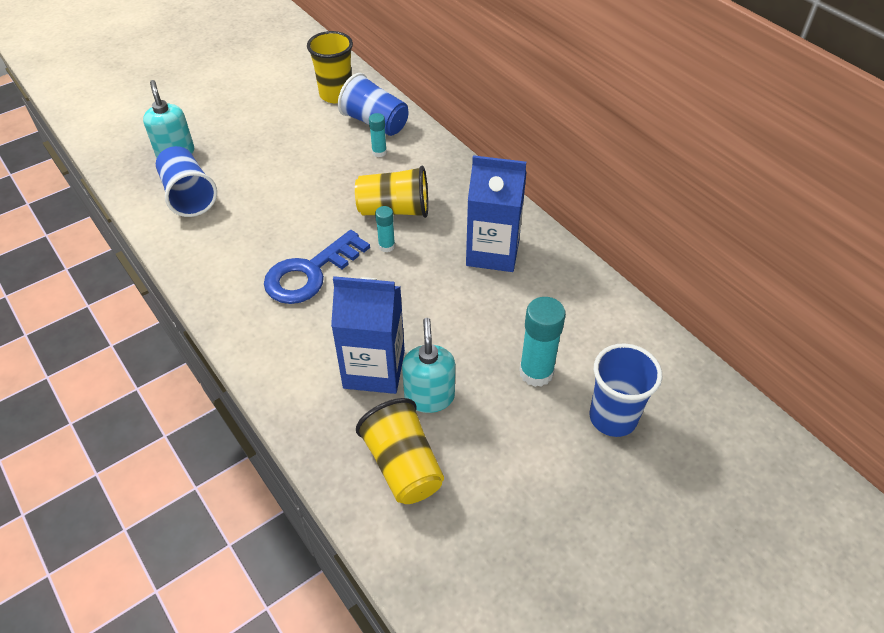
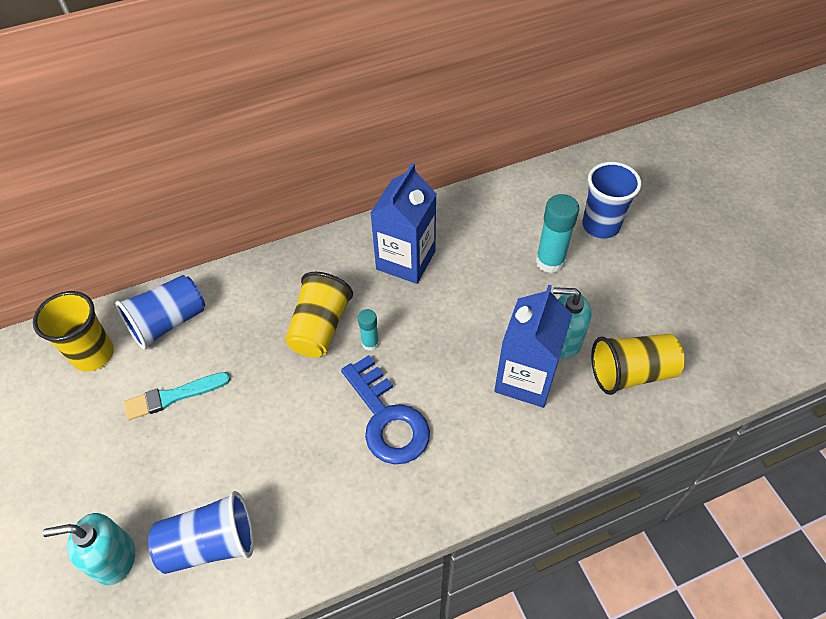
camera: 75 degrees left, 5 degrees up
turquoise glue stick [369,113,387,157] -> none
none -> turquoise brush [124,372,231,420]

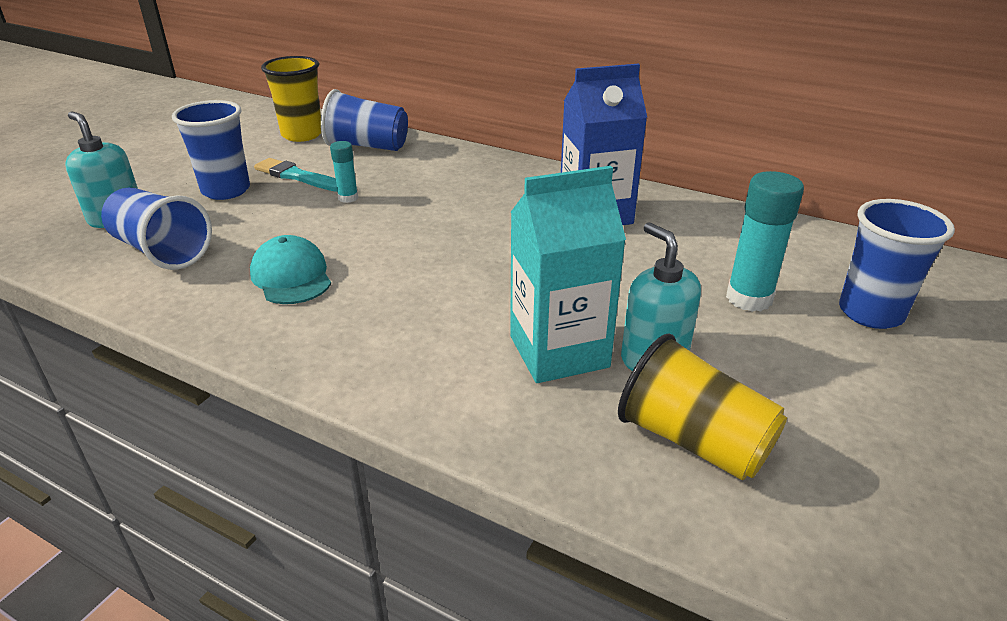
camera: 50 degrees right, 20 degrees down
yellow cup [285,272,353,358] -> none
blue key [341,355,430,464] -> none
turquoise glue stick [358,309,379,351] -> turquoise glue stick moved to [330,141,358,203]
blue carton [494,285,573,408] -> turquoise carton [510,166,626,383]
none -> blue cup [172,100,250,200]
none -> turquoise cap [250,235,331,304]

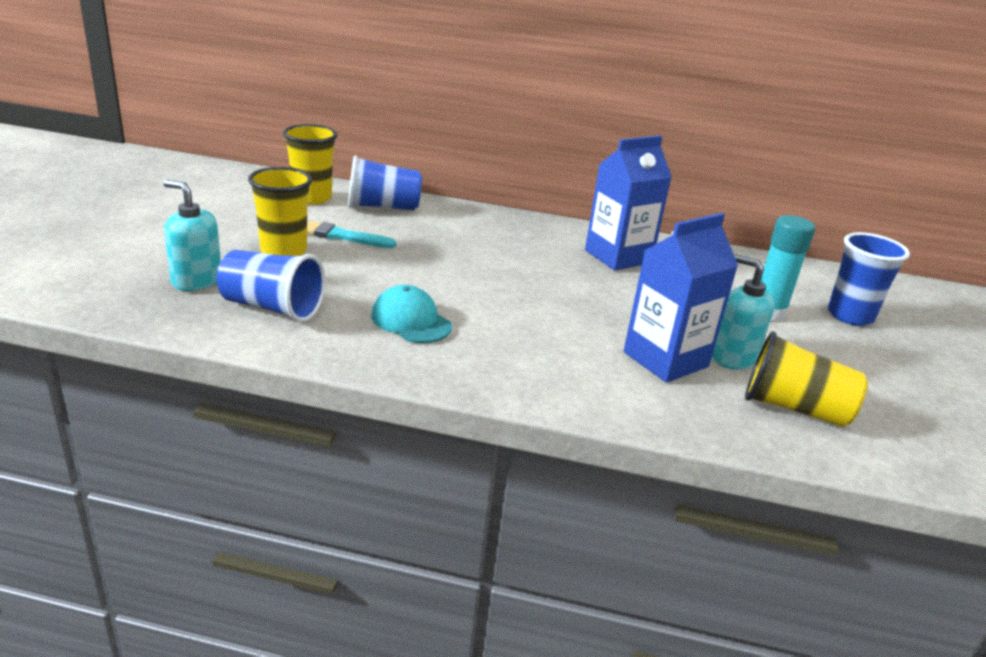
camera: 20 degrees left, 5 degrees down
blue cup [172,100,250,200] -> yellow cup [248,167,312,256]
turquoise glue stick [330,141,358,203] -> none
turquoise carton [510,166,626,383] -> blue carton [623,213,738,383]

